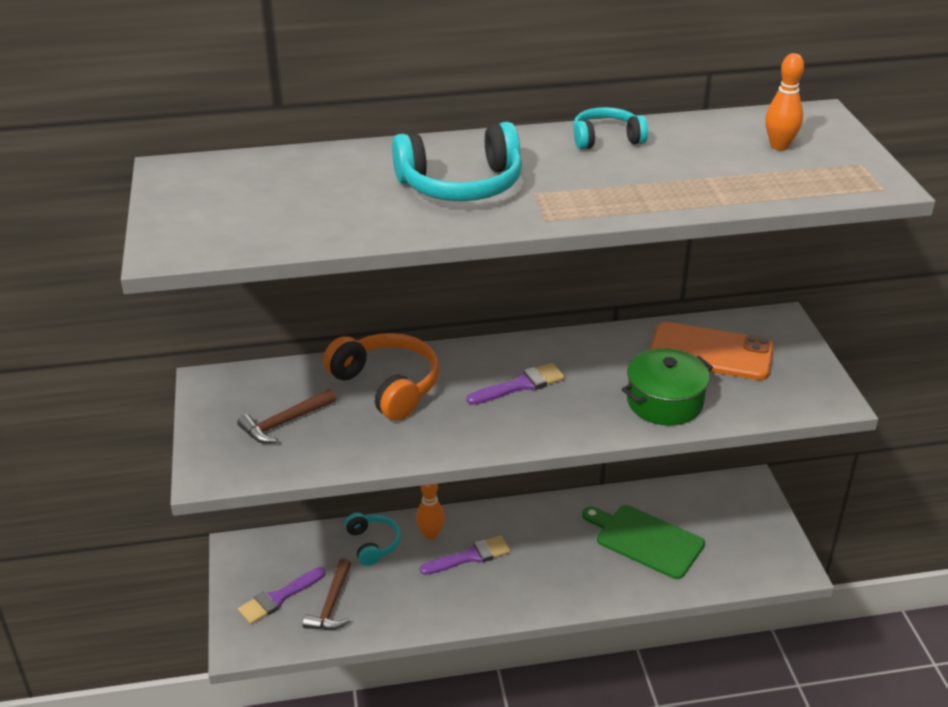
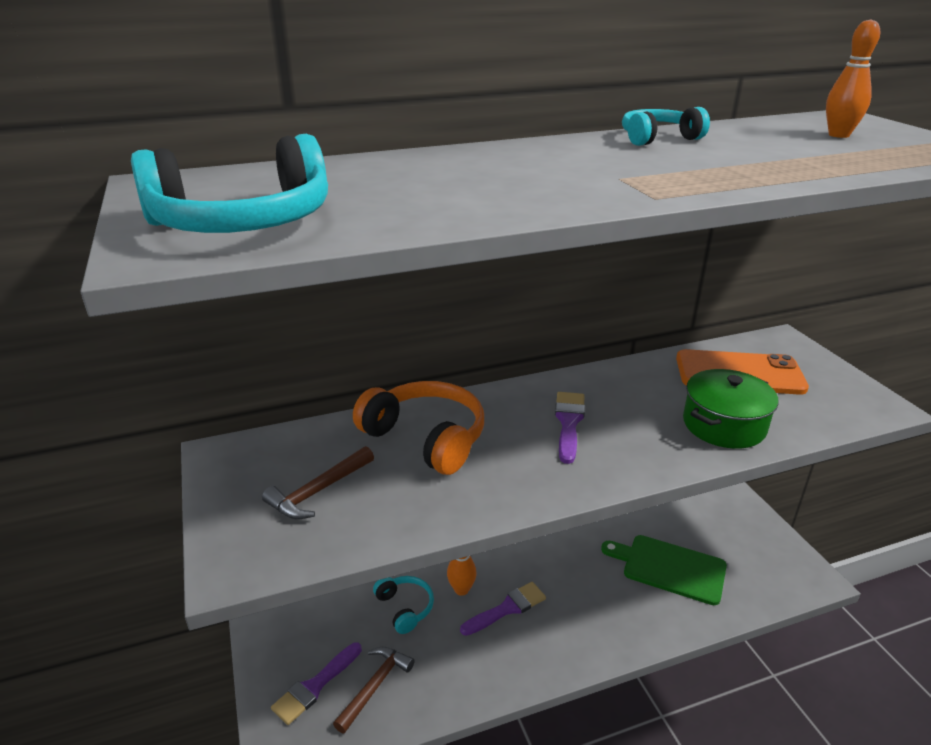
camera: 10 degrees left, 5 degrees down
brown hammer [303,558,351,630] -> brown hammer turned 150 degrees counterclockwise [333,647,415,734]
turquoise headphones [392,122,522,201] -> turquoise headphones moved to [131,134,328,233]
purple brush [467,363,565,405] -> purple brush turned 45 degrees counterclockwise [555,392,585,464]

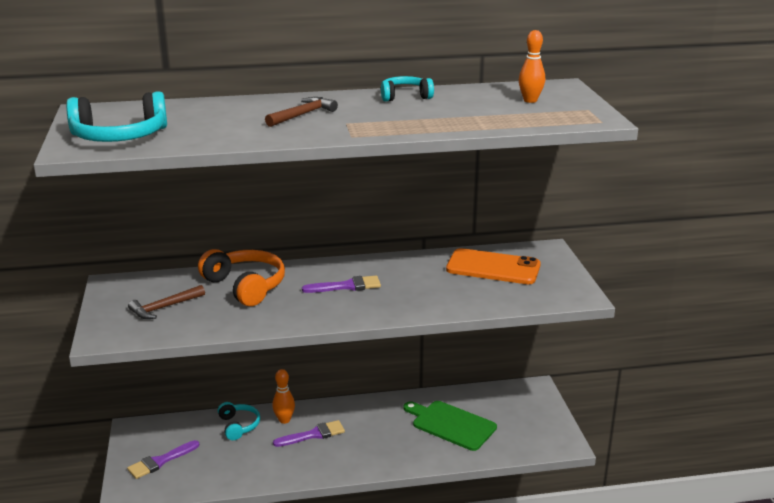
camera: 10 degrees right, 5 degrees down
brown hammer [333,647,415,734] -> brown hammer moved to [265,97,338,127]
purple brush [555,392,585,464] -> purple brush turned 60 degrees clockwise [302,276,381,293]
green pot [683,369,778,449] -> none

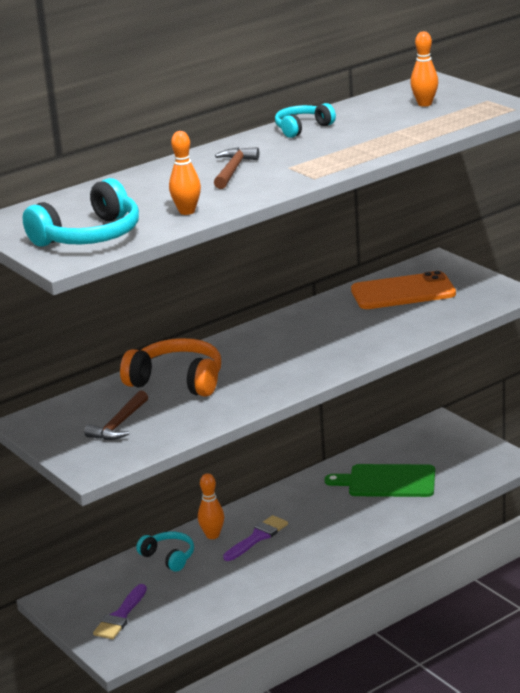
camera: 25 degrees left, 0 degrees up
purple brush [302,276,381,293] -> none
none -> orange bowling pin [169,131,201,215]

